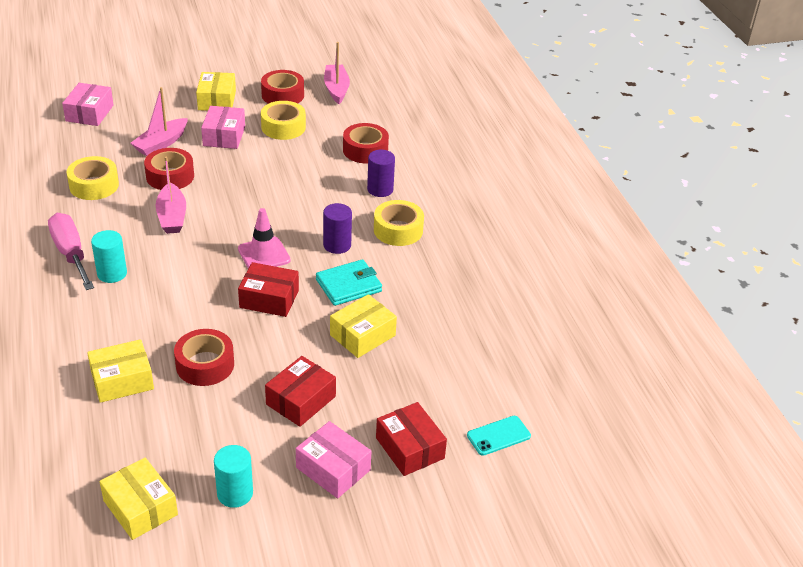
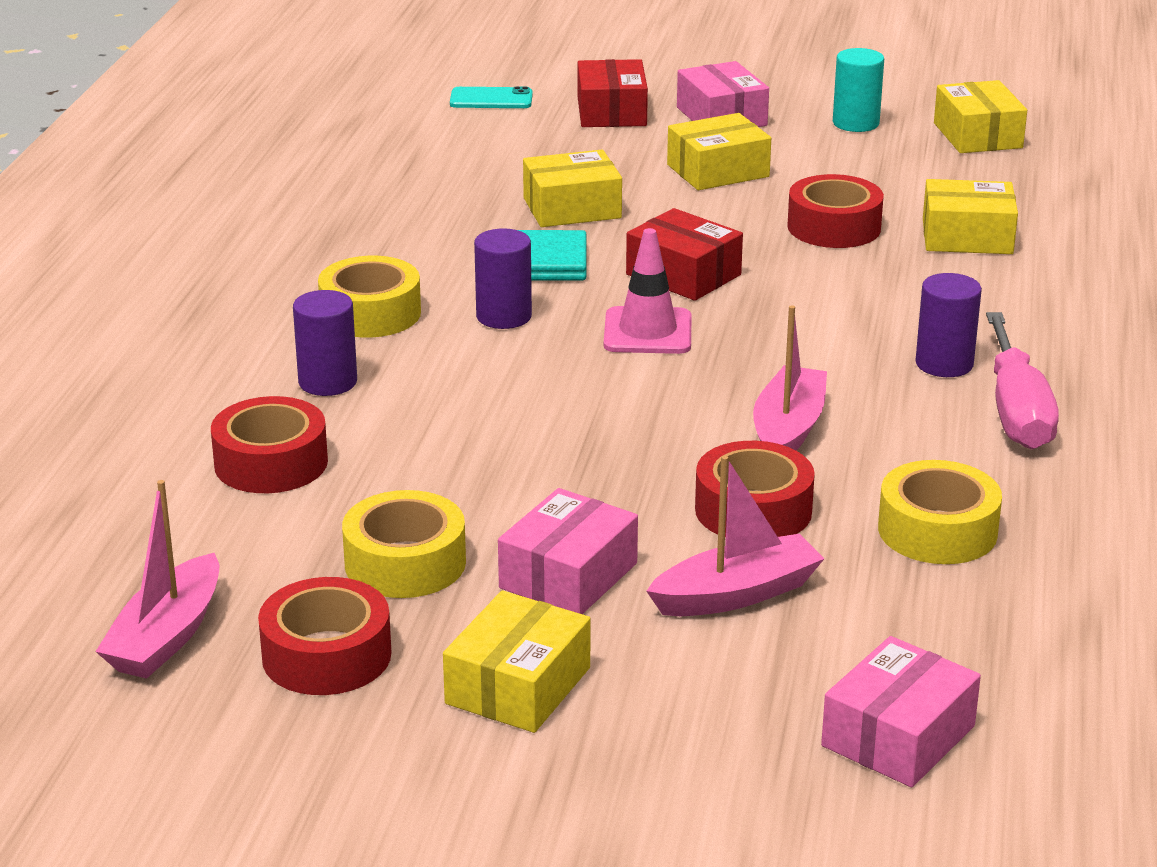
camera: 150 degrees left, 10 degrees down
turquoise cylinder [91,230,127,283] -> purple cylinder [915,273,982,377]
red box [265,356,336,427] -> yellow box [667,113,771,190]

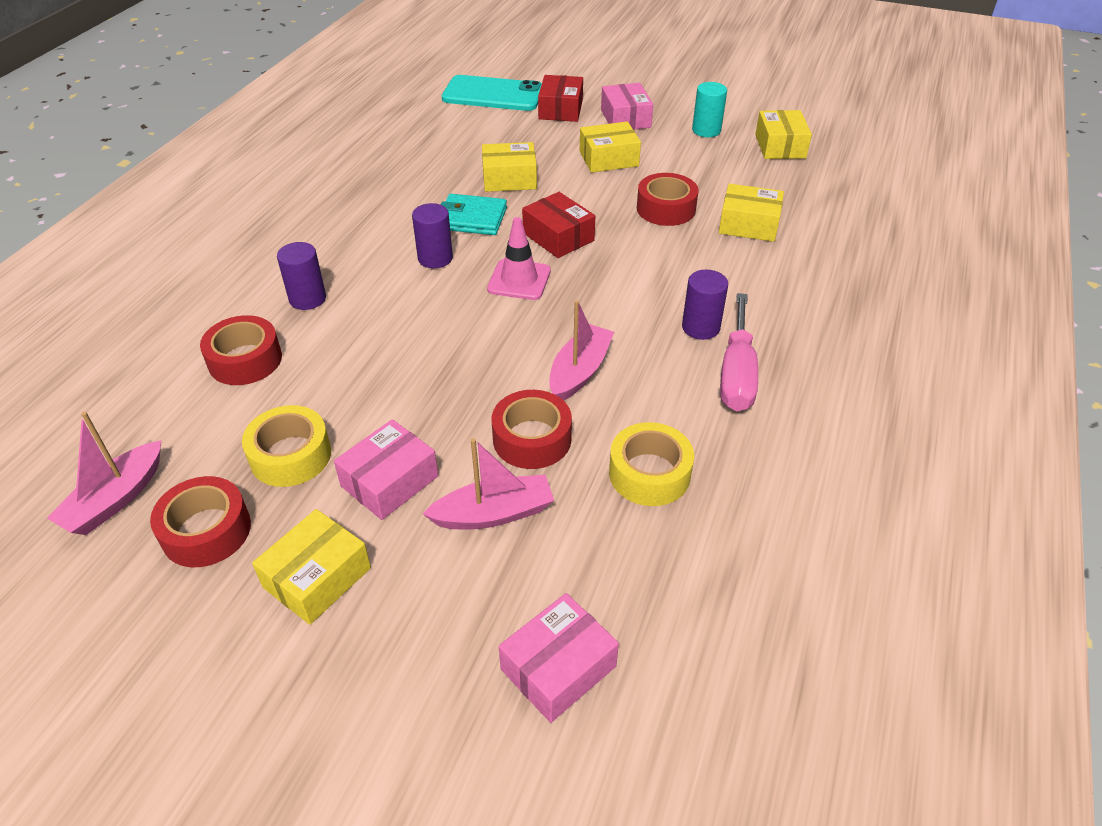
camera: 10 degrees right, 15 degrees up
yellow tape [318,256,421,338] -> none
turquoise phone [450,86,533,108] -> turquoise phone [442,75,542,111], size x1.98

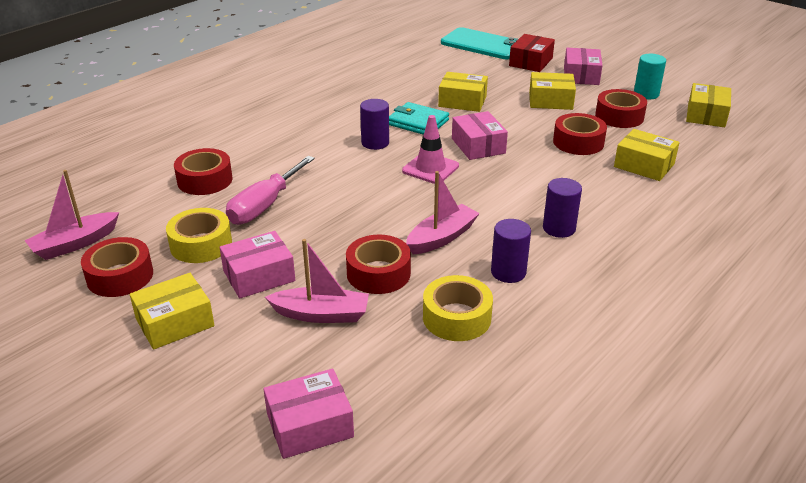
camera: 20 degrees right, 10 degrees down
purple cylinder [277,242,326,310] -> purple cylinder moved to [491,219,531,283]
red box [522,192,595,258] -> pink box [452,111,508,160]
pink screwdriver [720,293,758,411] -> pink screwdriver moved to [226,156,315,225]
none -> red tape [595,89,647,128]

